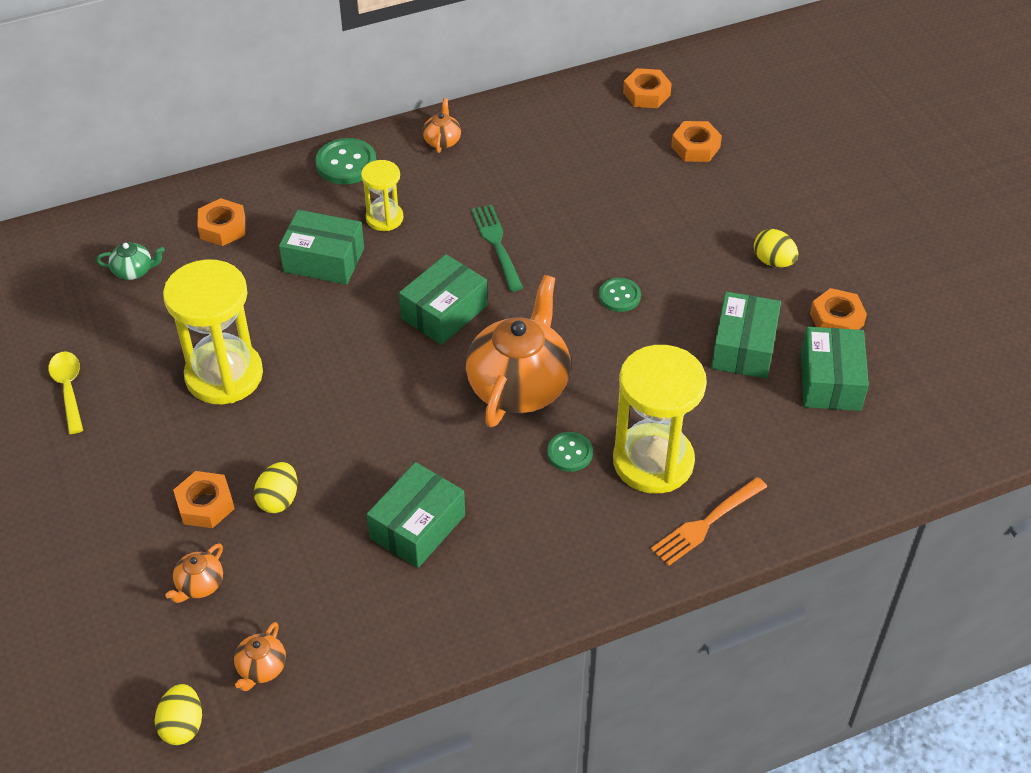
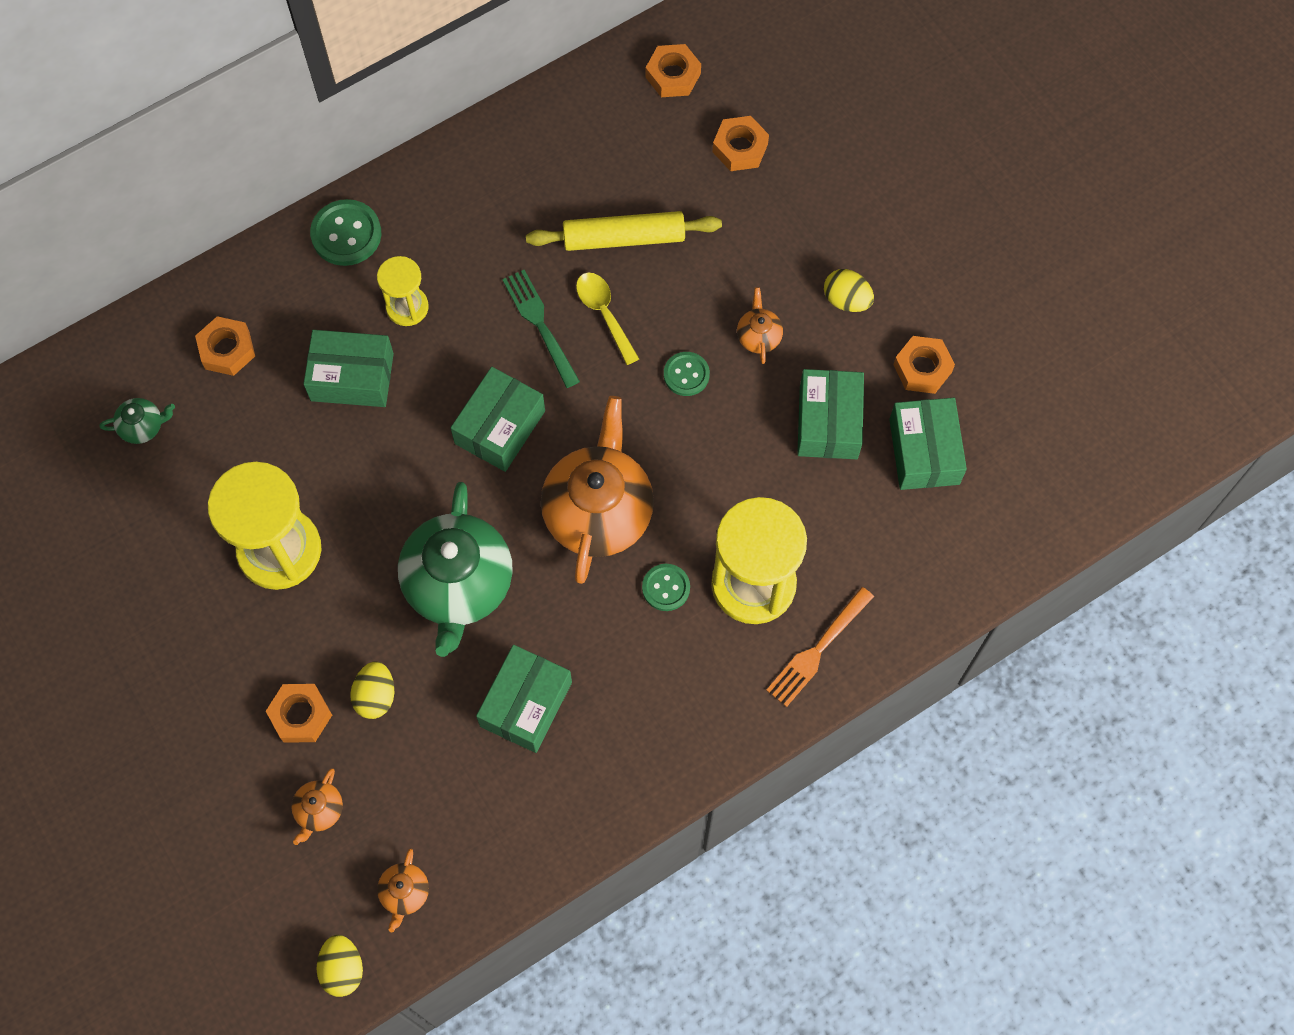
camera: 10 degrees left, 20 degrees up
yellow spoon [49,352,83,434] -> yellow spoon moved to [576,272,639,365]
orange teapot [423,98,461,153] -> orange teapot moved to [737,287,783,364]
none -> green teapot [398,482,513,657]
none -> yellow rolling pin [526,211,722,251]

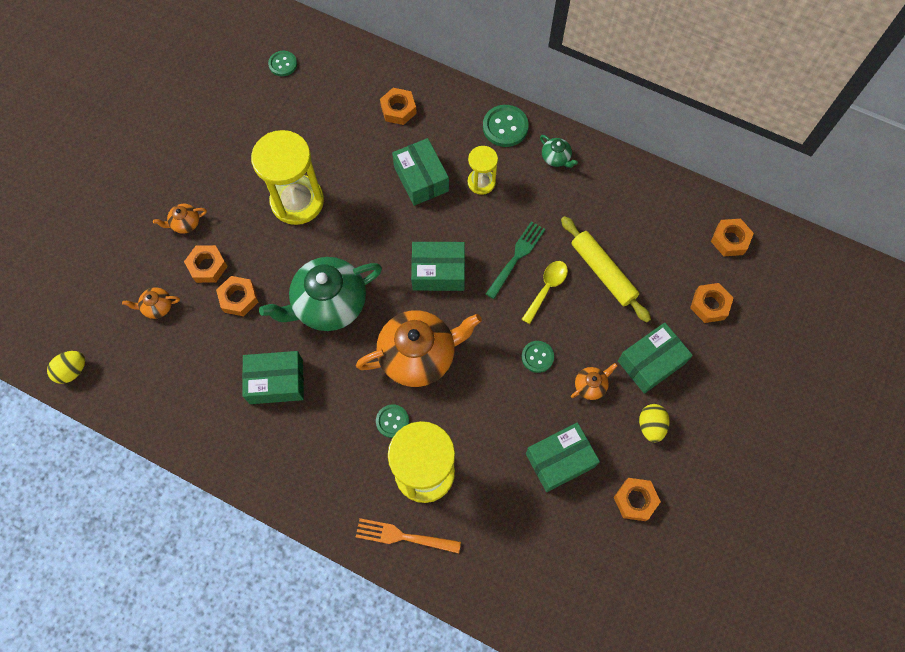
camera: 60 degrees right, 0 degrees up
green teapot [100,398,175,444] -> green teapot moved to [540,135,578,168]
yellow egg [350,661,394,719] -> orange nut [216,276,258,316]
orange teapot [377,848,429,932] -> orange teapot moved to [153,204,207,234]
green box [889,398,967,490] -> green box moved to [618,323,693,394]
none -> green button [268,51,297,76]

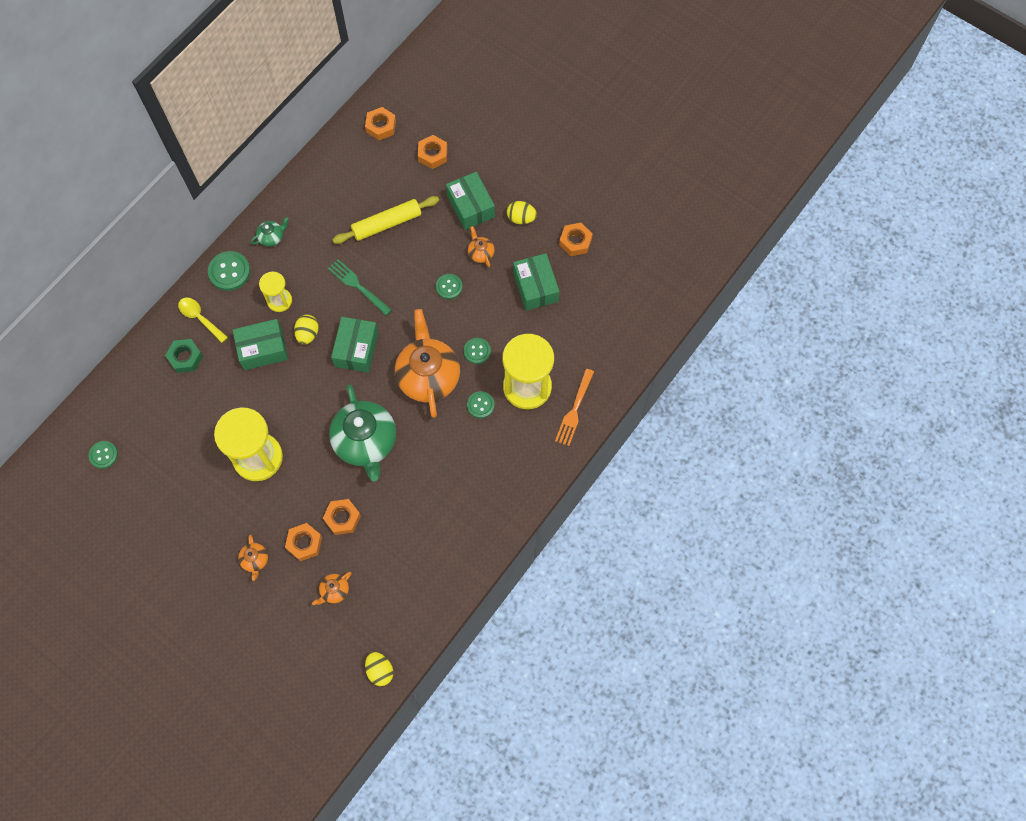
camera: 80 degrees left, 0 degrees up
orange teapot [122,287,180,319] -> orange teapot turned 45 degrees clockwise [312,572,352,605]
green box [242,351,304,404] -> none
orange nut [380,88,417,125] -> green nut [165,339,203,373]
yellow spoon [522,261,568,324] -> yellow spoon moved to [178,298,228,343]
none -> yellow egg [294,315,319,345]
none -> green button [464,338,491,364]

